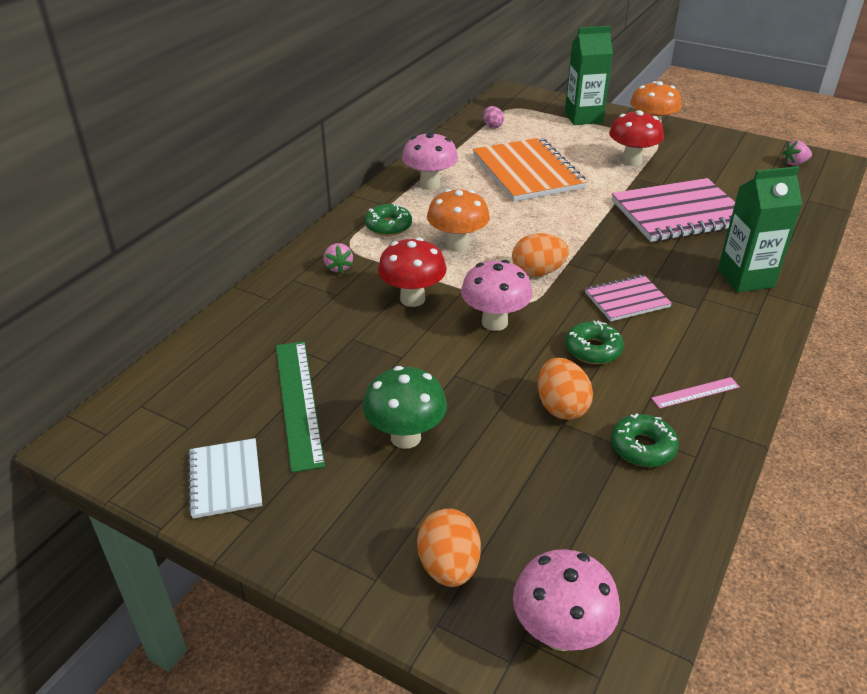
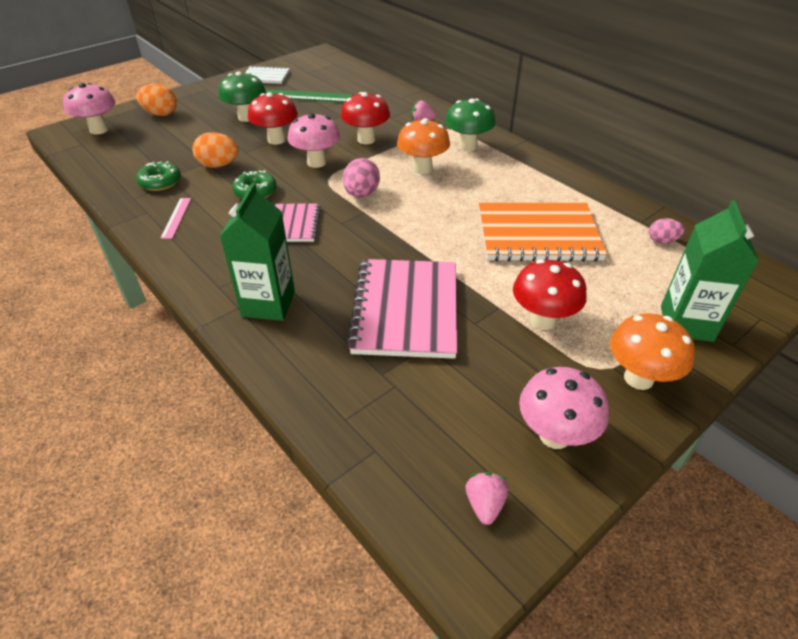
camera: 110 degrees right, 5 degrees up
green donut [365,204,412,236] -> green mushroom [445,99,496,151]
pink mushroom [402,132,458,190] -> pink mushroom moved to [519,367,609,449]
orange egg [512,233,569,277] -> pink egg [343,158,380,198]
none -> red mushroom [248,92,298,145]

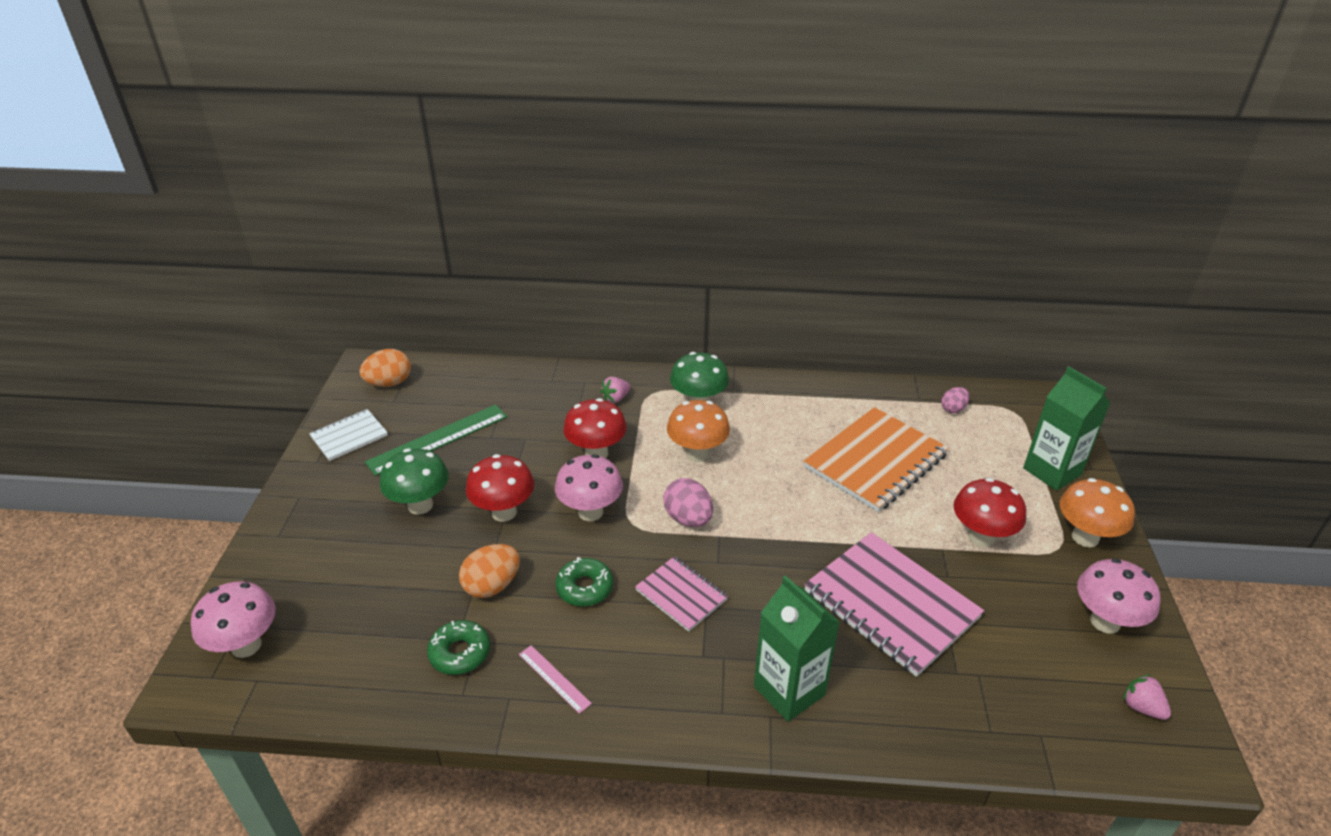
camera: 45 degrees left, 5 degrees down
orange egg [136,84,177,116] -> orange egg moved to [359,349,411,387]

